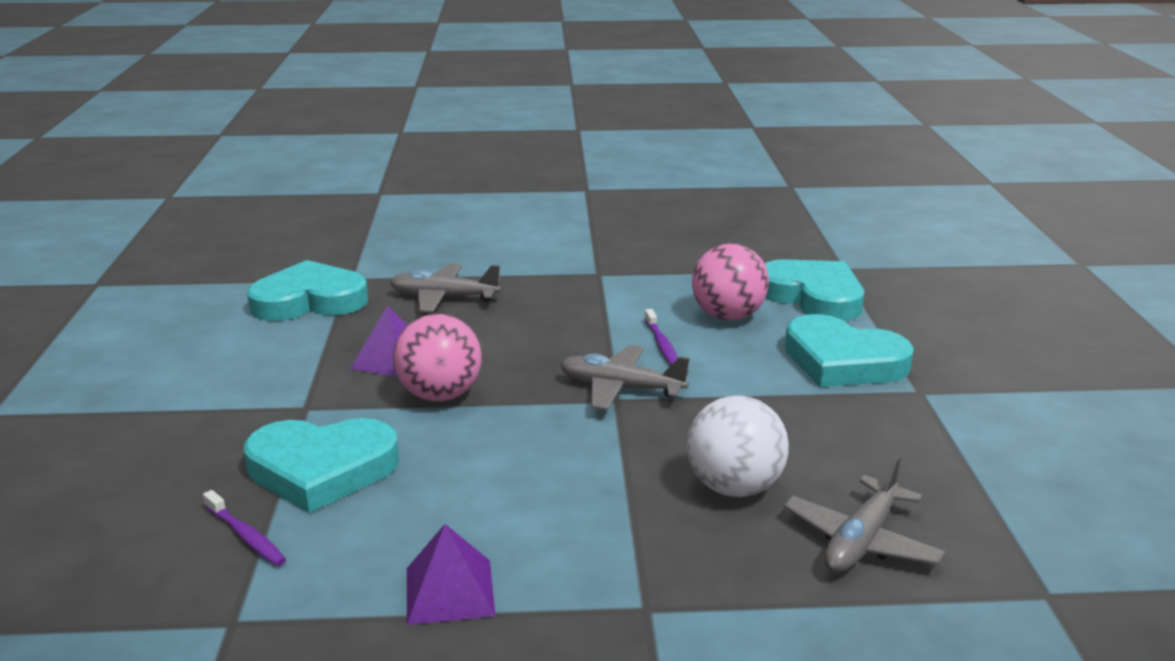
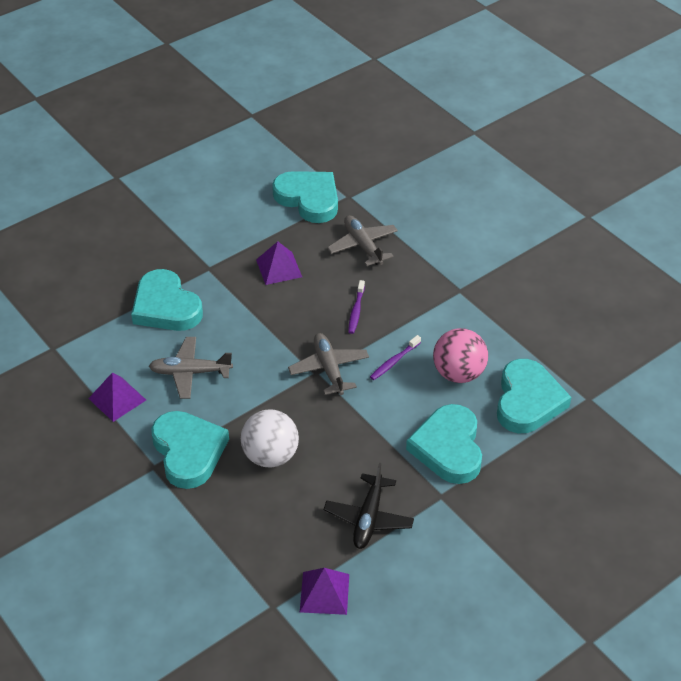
camera: 55 degrees right, 20 degrees up
purple toothbrush [203,490,286,566] -> purple toothbrush moved to [348,280,365,334]
pink ball [393,314,482,401] -> none
grey plane [784,455,945,573] -> grey plane moved to [149,337,233,399]
none -> turquoise heart [151,411,229,489]
none -> purple pyramid [300,568,349,615]
none -> black plane [324,463,414,549]

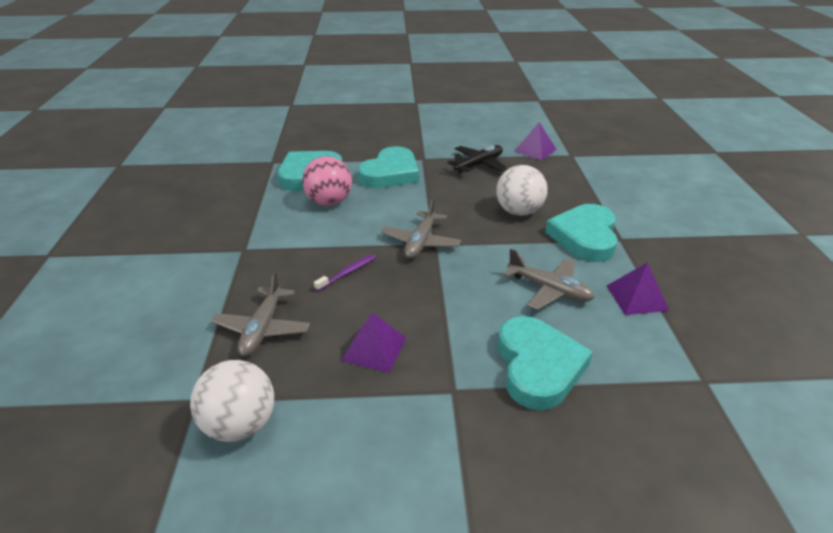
camera: 145 degrees left, 10 degrees down
turquoise heart [272,171,338,223] -> white ball [190,360,274,442]
purple toothbrush [370,335,421,380] -> none

